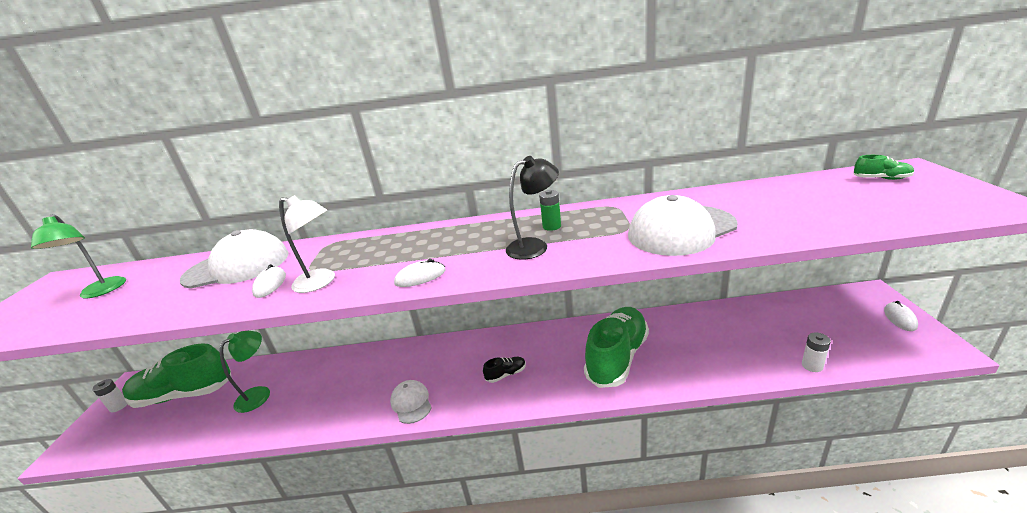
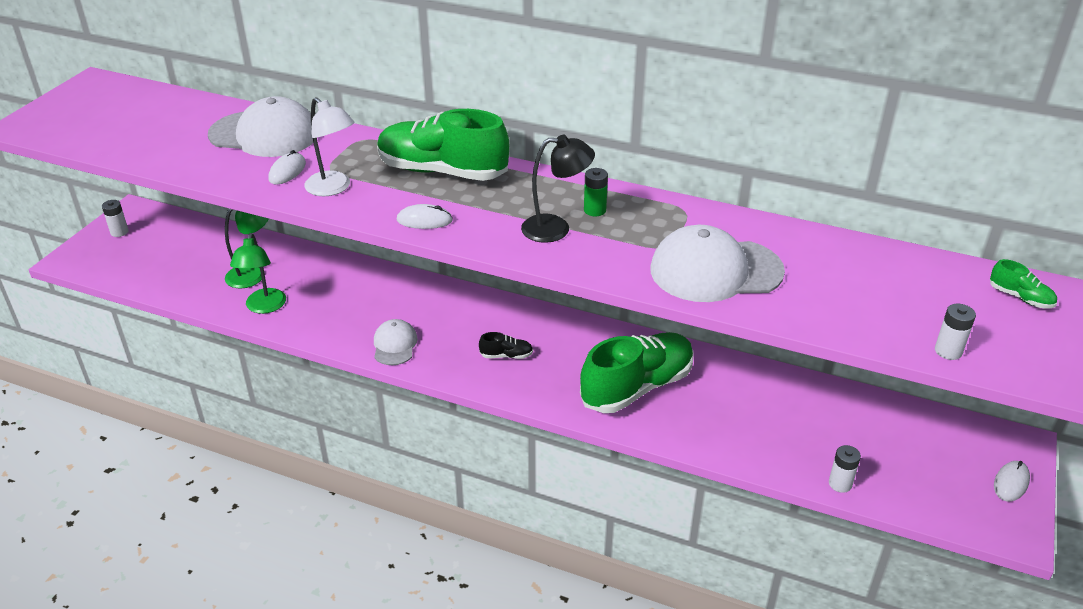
camera: 20 degrees right, 10 degrees up
green lamp [31,214,126,298] -> green lamp moved to [230,233,286,314]
green shoe [122,344,232,408] -> green shoe moved to [377,109,509,181]
none -> white battery [935,304,976,360]

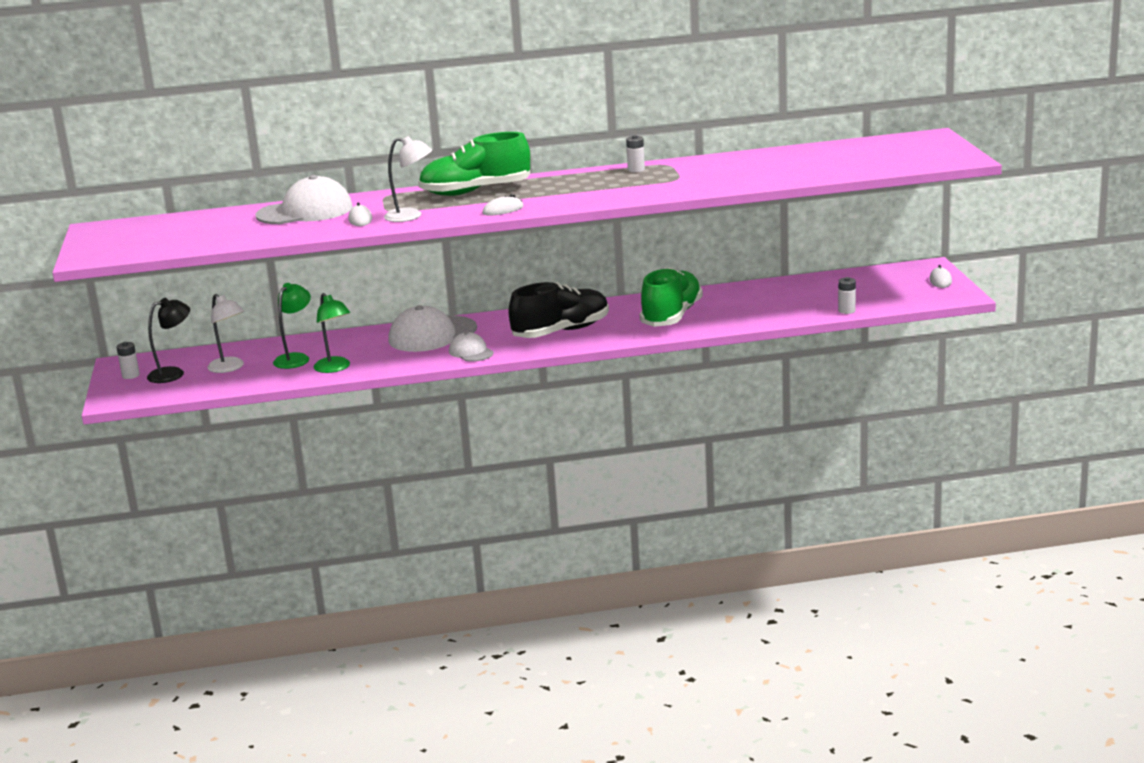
camera: 30 degrees left, 15 degrees down
black shoe [479,332,533,359] -> black shoe [508,282,609,338], size x2.46
black lamp [521,135,595,243] -> black lamp moved to [147,298,190,383]
green battery [584,168,608,216] -> none
white cap [650,225,785,302] -> white cap moved to [388,305,477,352]
white battery [935,304,976,360] -> white battery moved to [626,135,645,172]
green shoe [990,259,1057,308] -> none
none -> white lamp [207,294,245,373]

